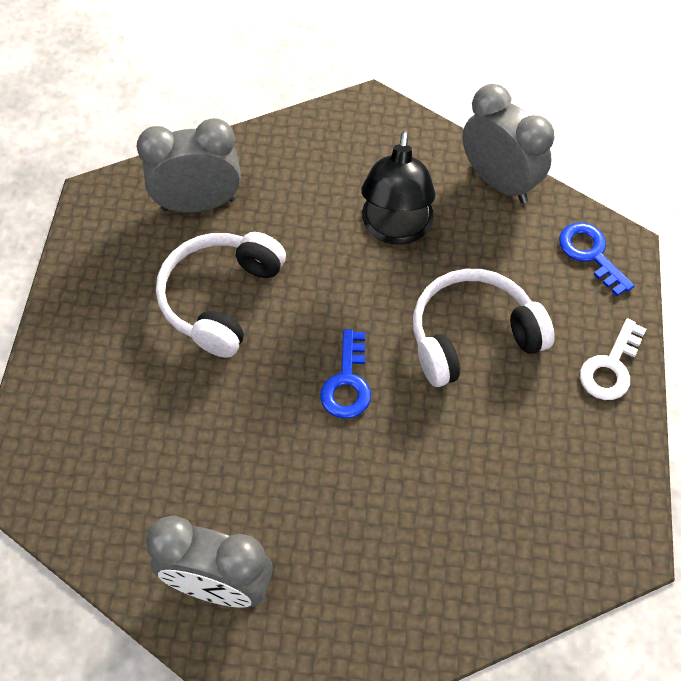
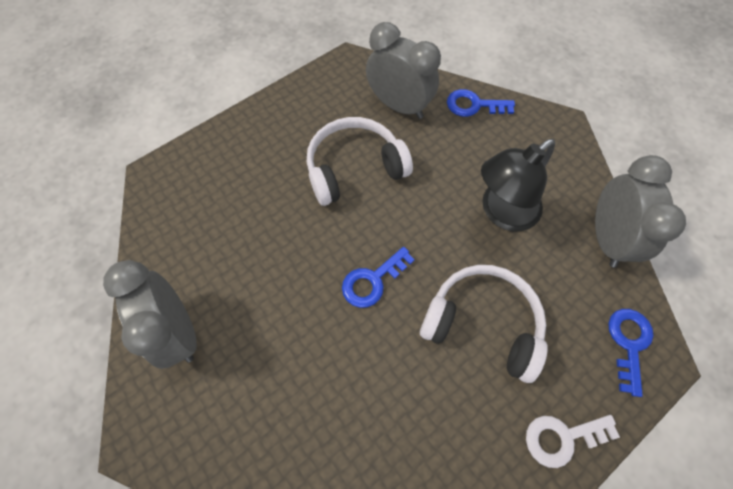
camera: 45 degrees right, 5 degrees up
none -> blue key [447,89,515,117]

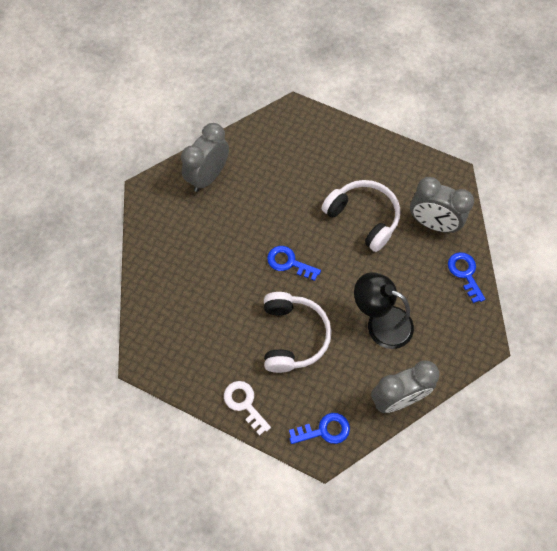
camera: 65 degrees right, 0 degrees up
grey clock [366,22,441,119] -> grey clock turned 105 degrees clockwise [410,177,474,233]

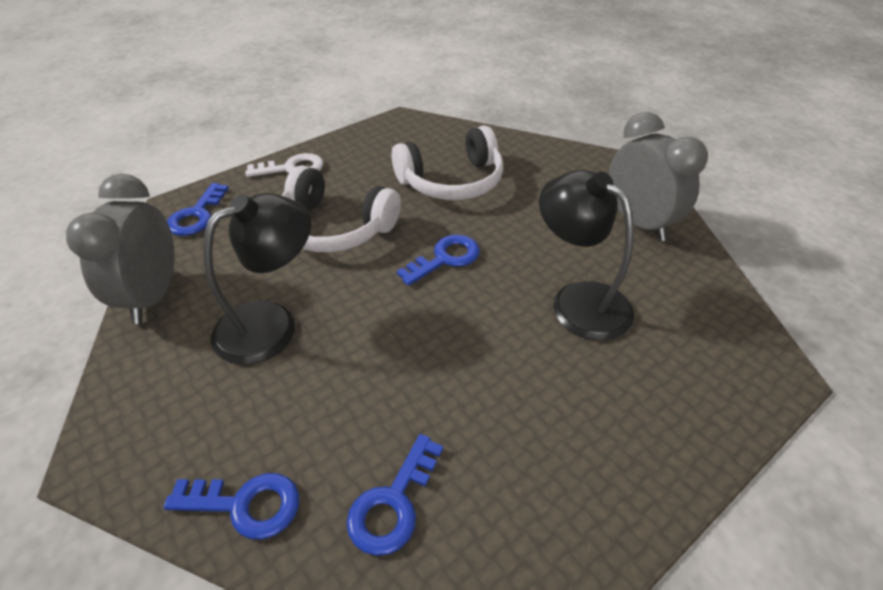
camera: 115 degrees right, 20 degrees down
white headphones [322,180,400,252] -> white headphones moved to [392,126,504,200]
grey clock [410,177,474,233] -> blue key [347,434,443,556]
none -> black lamp [539,170,634,340]

